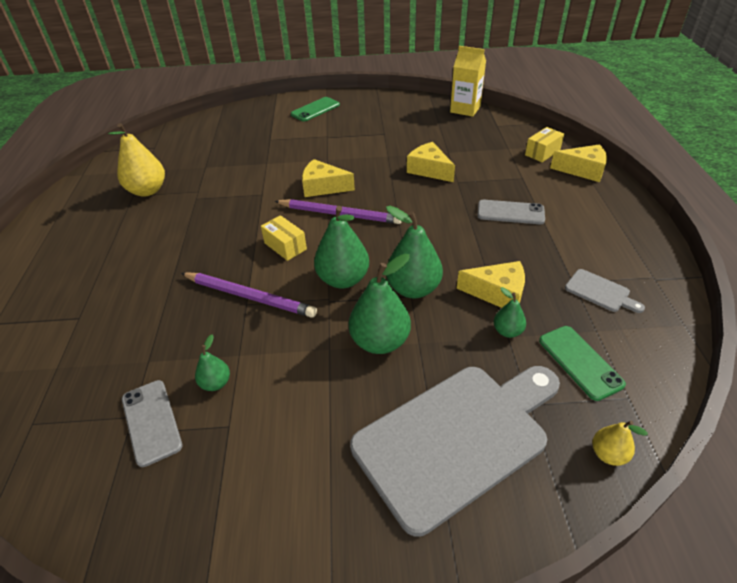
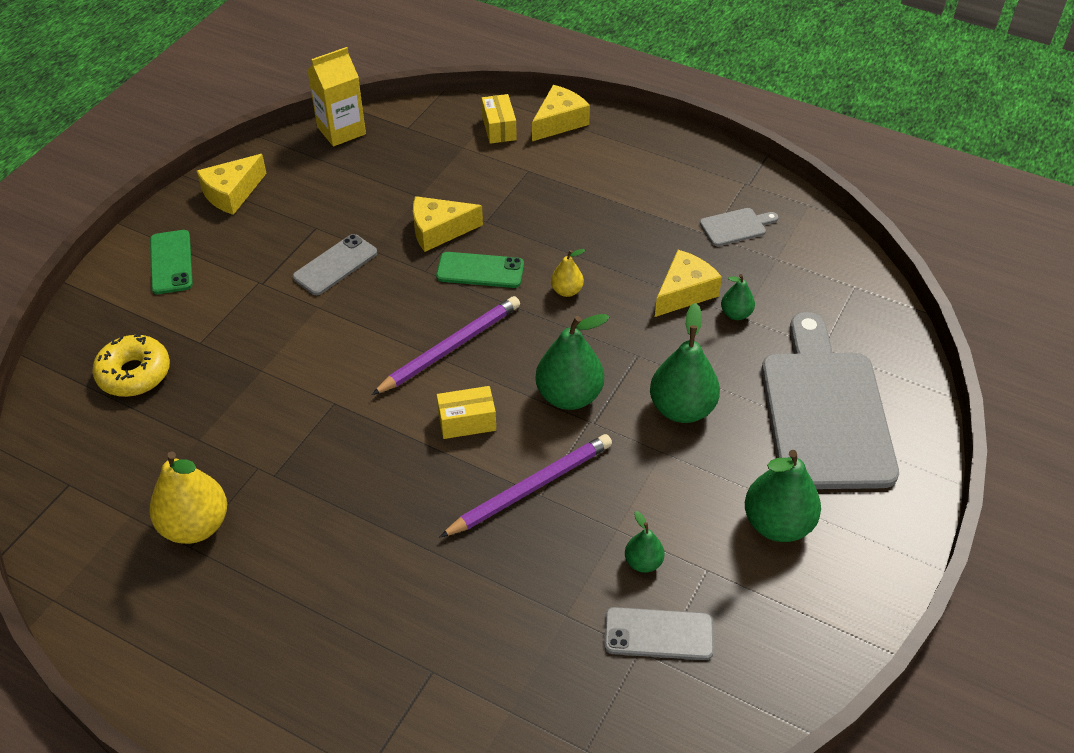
camera: 60 degrees left, 5 degrees up
yellow cheese [302,159,355,197] -> yellow cheese moved to [197,154,267,215]
green pear [386,206,443,298] -> green pear moved to [745,450,821,542]
grey phone [478,200,545,224] -> grey phone moved to [293,234,377,295]
green phone [539,326,626,401] -> green phone moved to [436,252,524,288]
yellow pear [592,421,648,466] -> yellow pear moved to [551,249,585,297]
none -> yellow donut [92,334,170,397]

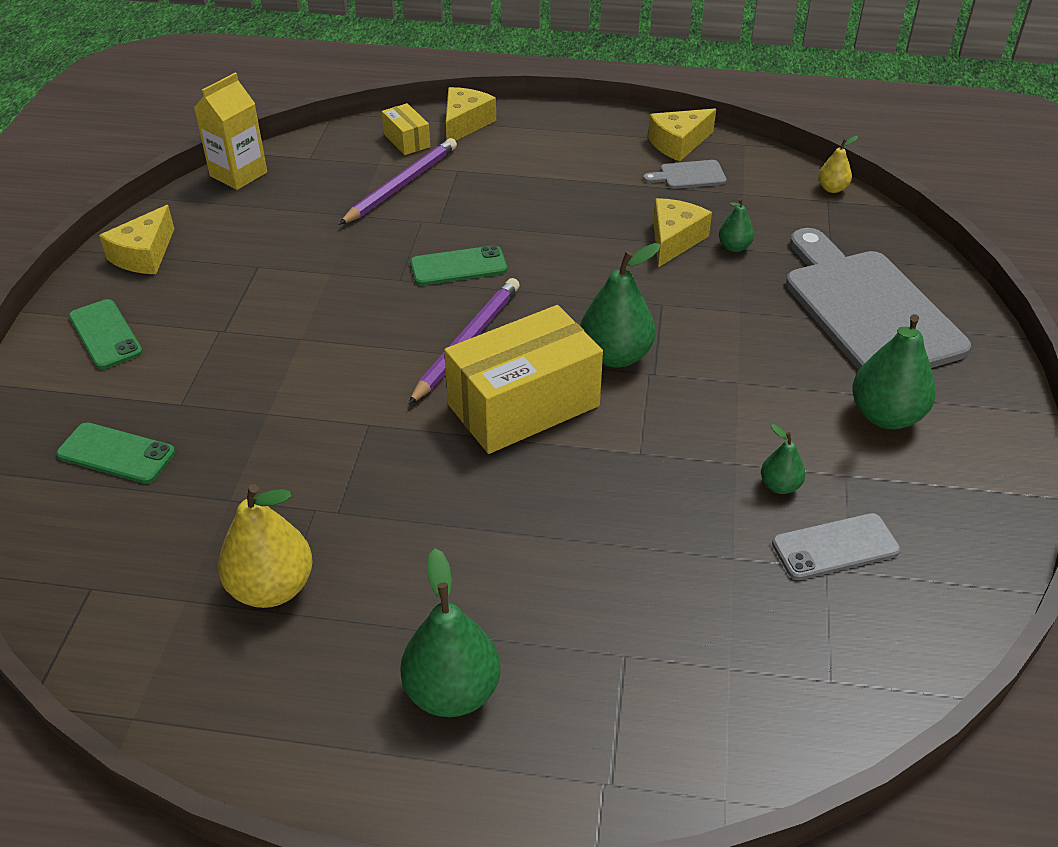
camera: 20 degrees left, 5 degrees down
yellow donut [92,334,170,397] -> green phone [56,422,175,484]
grey phone [293,234,377,295] -> none
yellow cheese [413,196,483,252] -> yellow cheese moved to [648,108,716,162]
yellow box [437,386,496,439] -> yellow box [444,305,603,454], size x2.15
purple pencil [440,434,612,537] -> purple pencil moved to [339,138,457,225]
yellow pear [551,249,585,297] -> yellow pear moved to [818,136,858,193]
green pear [650,303,720,423] -> green pear moved to [400,549,500,717]
grey cutting board [700,208,778,246] -> grey cutting board turned 150 degrees counterclockwise [643,160,727,189]

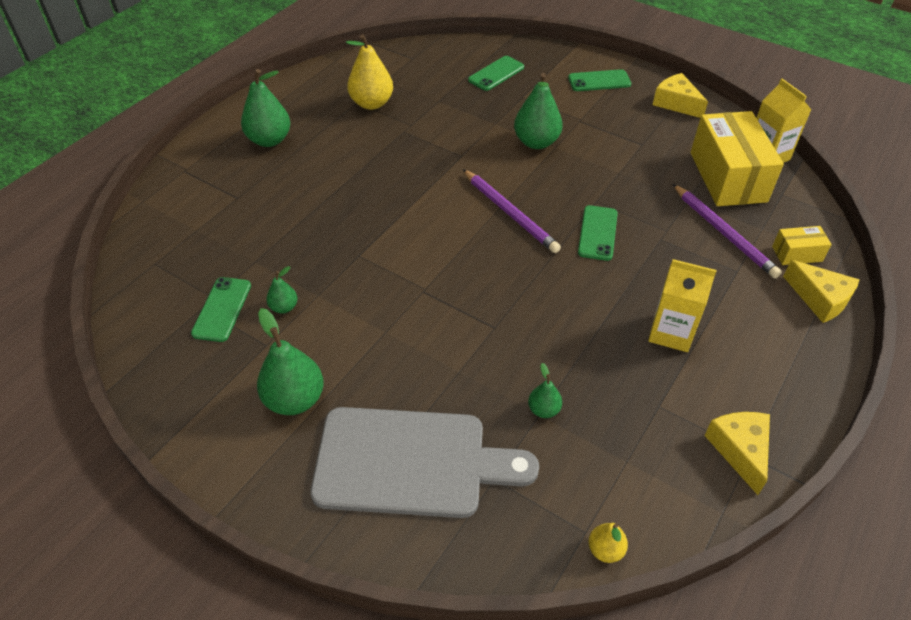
camera: 115 degrees right, 5 degrees up
yellow box [444,305,603,454] -> yellow box moved to [691,111,784,206]
green pear [580,243,661,368] -> green pear moved to [514,73,563,149]
grey cutting board [643,160,727,189] -> none
yellow cheese [653,198,712,267] -> none
grey phone [772,513,901,580] -> green phone [191,277,251,342]
none -> yellow carton [648,259,717,352]

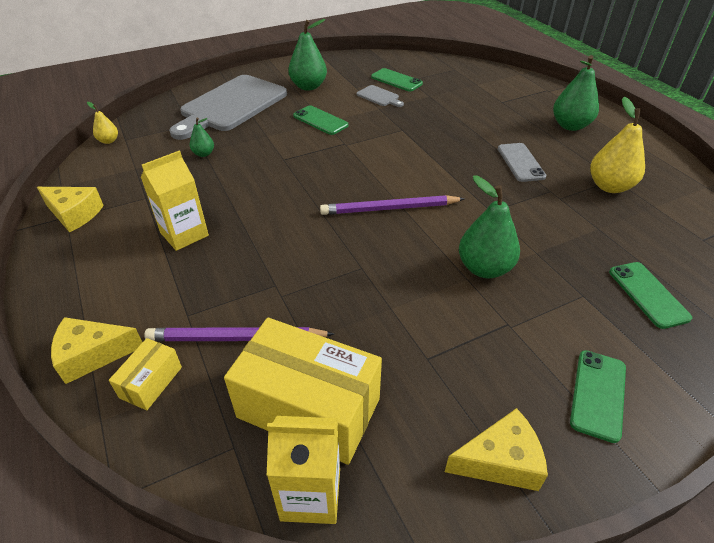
camera: 120 degrees right, 5 degrees down
green pear [266,266,298,314] -> grey cutting board [357,85,404,107]
green phone [578,205,618,261] -> green phone moved to [293,105,349,135]
none -> grey phone [498,143,547,182]

